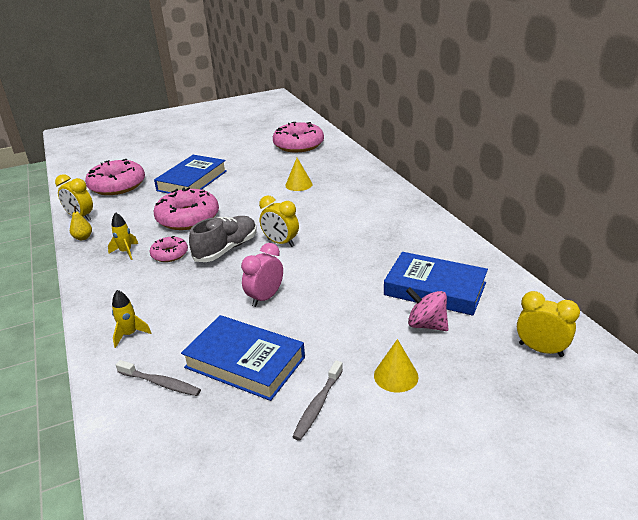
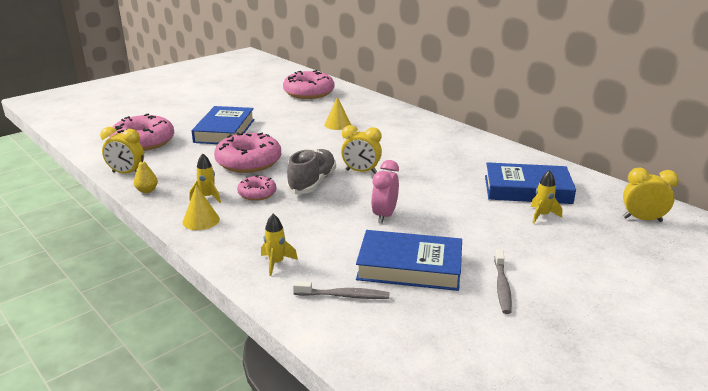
camera: 20 degrees left, 5 degrees down
yellow cone [374,339,419,392] -> yellow cone moved to [182,185,220,230]
pink spinning top [406,287,448,331] -> yellow rocket [531,170,562,224]

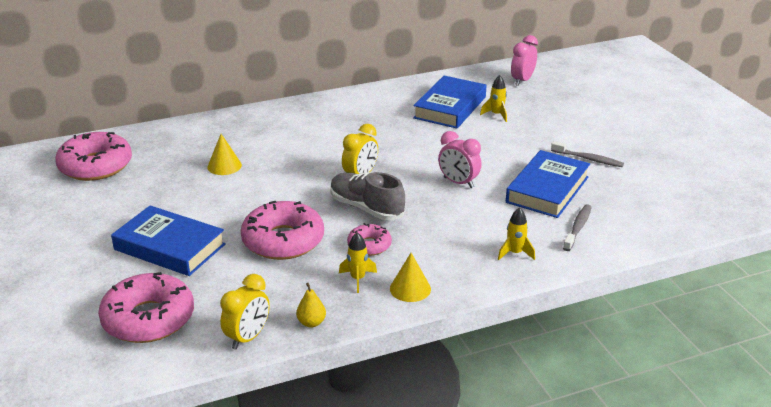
camera: 70 degrees left, 5 degrees up
yellow clock [623,168,679,222] -> pink clock [511,35,538,86]

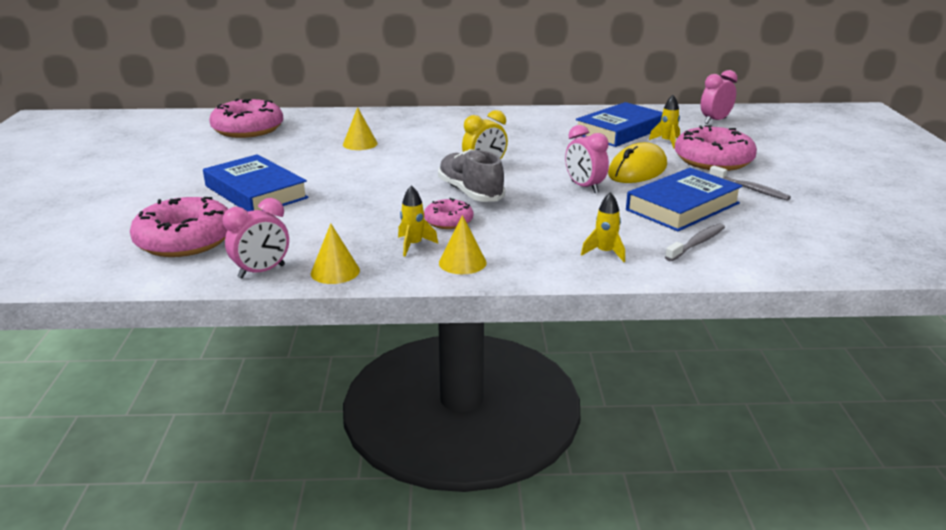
camera: 20 degrees right, 5 degrees down
yellow clock [220,274,270,350] -> pink clock [222,198,289,279]
pink donut [241,201,324,260] -> pink donut moved to [675,125,757,171]
yellow pear [296,283,326,328] -> yellow cone [311,224,360,284]
none -> yellow mouse [608,142,667,183]

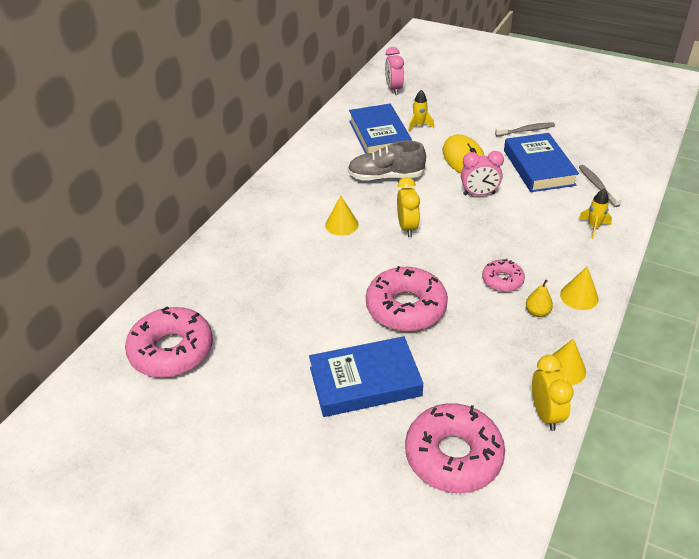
camera: 60 degrees left, 15 degrees up
pink clock [222,198,289,279] -> yellow clock [532,355,573,431]
yellow cone [343,107,378,150] -> yellow cone moved to [325,196,358,236]
yellow rocket [398,185,438,256] -> yellow pear [526,280,553,317]
grey shoe [438,149,505,202] -> grey shoe moved to [348,140,426,181]
pink donut [675,125,757,171] -> pink donut moved to [366,266,448,331]

